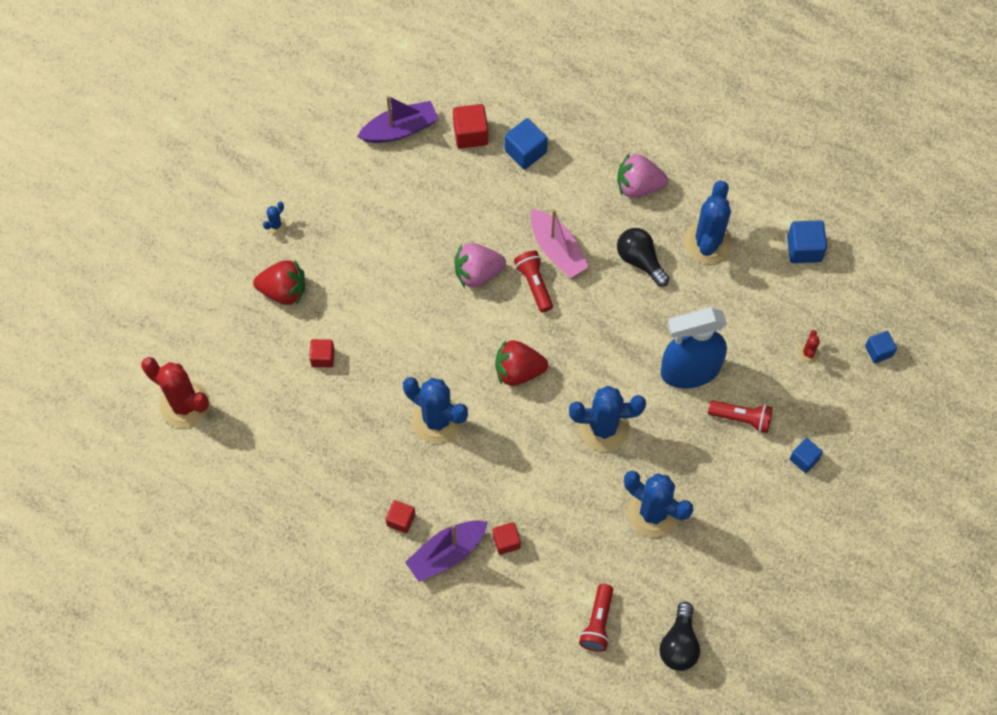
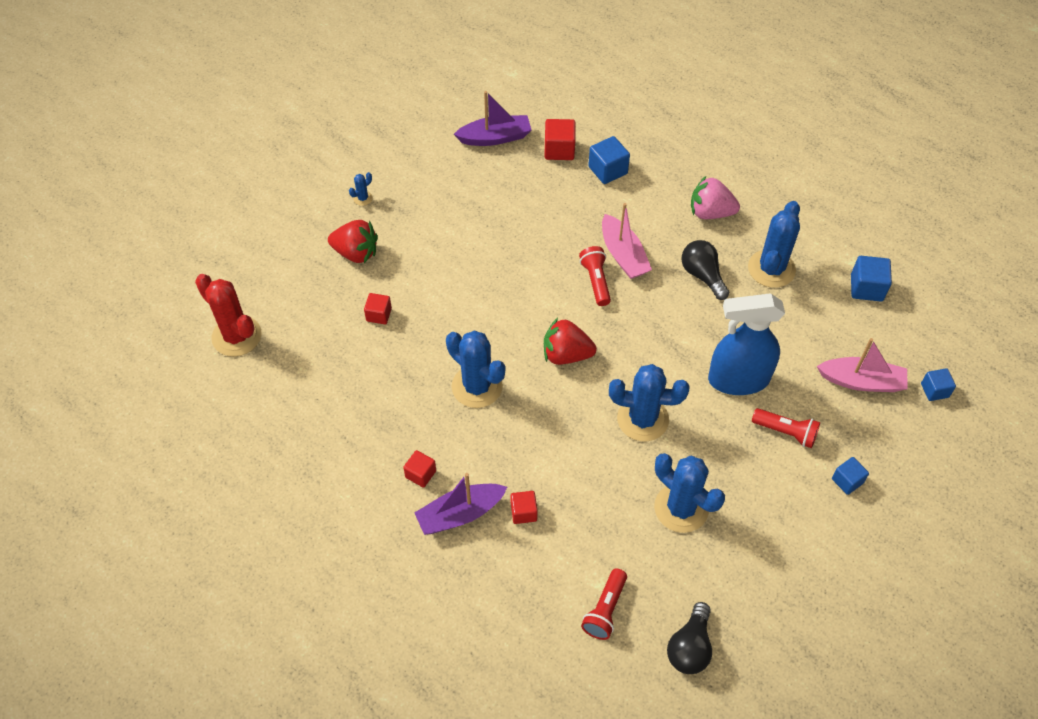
camera: 10 degrees right, 10 degrees down
pink strawberry [455,243,506,288] -> none
red cactus [798,330,820,363] -> pink boat [817,338,908,392]

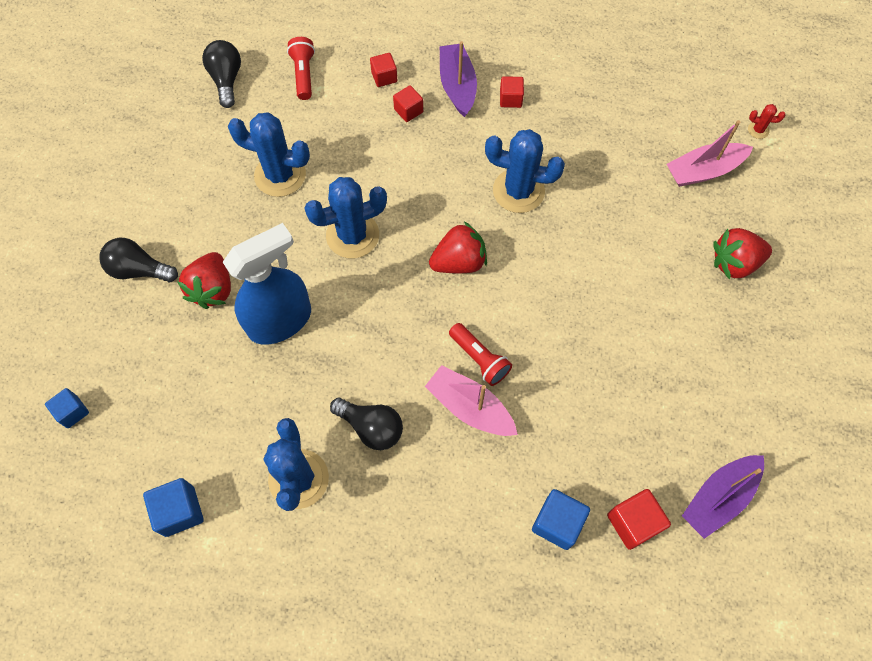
camera: 150 degrees right, 10 degrees up
red cactus [195,274,262,357] -> red cactus [748,104,786,139], size x0.42
blue cactus [349,172,373,206] -> none
red cube [364,293,392,324] -> red cube moved to [370,53,397,87]
purple boat [414,473,507,535] -> purple boat turned 45 degrees counterclockwise [440,41,477,117]
pink strawberry [691,176,740,219] -> none
red flashlight [752,408,820,448] -> red strawberry [177,252,231,309]
pink boat [817,338,908,392] -> pink boat moved to [667,120,753,187]
blue cube [832,457,869,495] -> black light bulb [100,238,178,282]

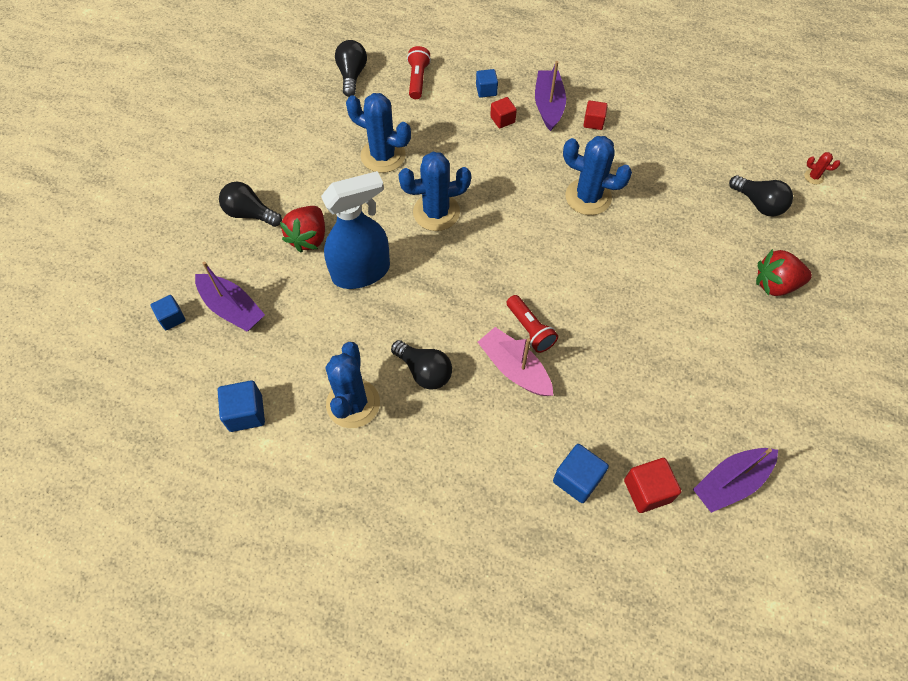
camera: 10 degrees right, 5 degrees down
red cube [370,53,397,87] -> blue cube [476,69,498,98]
red strawberry [429,221,487,273] -> none
pink boat [667,120,753,187] -> black light bulb [729,175,793,216]
none -> purple boat [195,262,265,331]

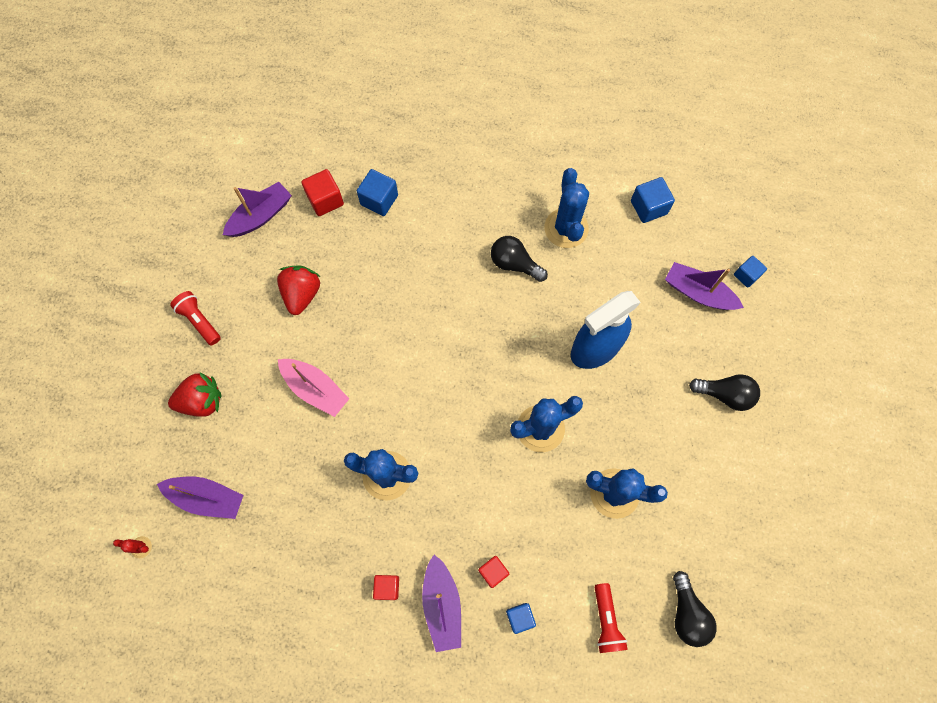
camera: 170 degrees right, 10 degrees up
red strawberry [280,206,325,253] -> red strawberry moved to [277,265,320,315]
pink boat [478,327,553,396] -> pink boat moved to [278,359,349,417]
red flashlight [507,295,558,353] -> red flashlight moved to [170,291,221,345]
black light bulb [729,175,793,216] -> purple boat [157,477,244,519]

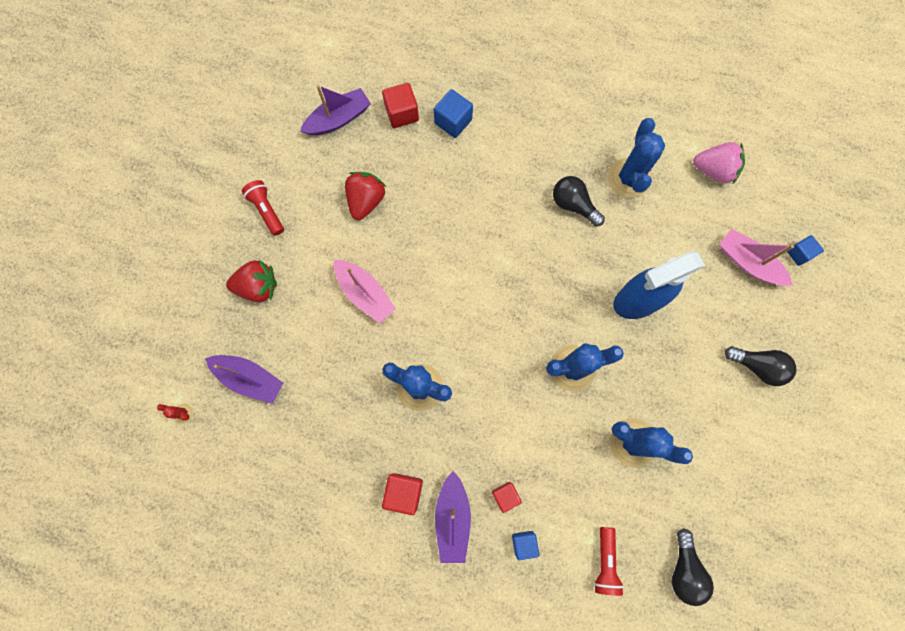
camera: 10 degrees right, 5 degrees up
red cube [373,575,399,600] -> red cube [382,473,423,515], size x1.51
blue cube [631,177,675,223] -> pink strawberry [693,142,745,185]
purple boat [665,262,744,310] -> pink boat [719,229,794,286]

